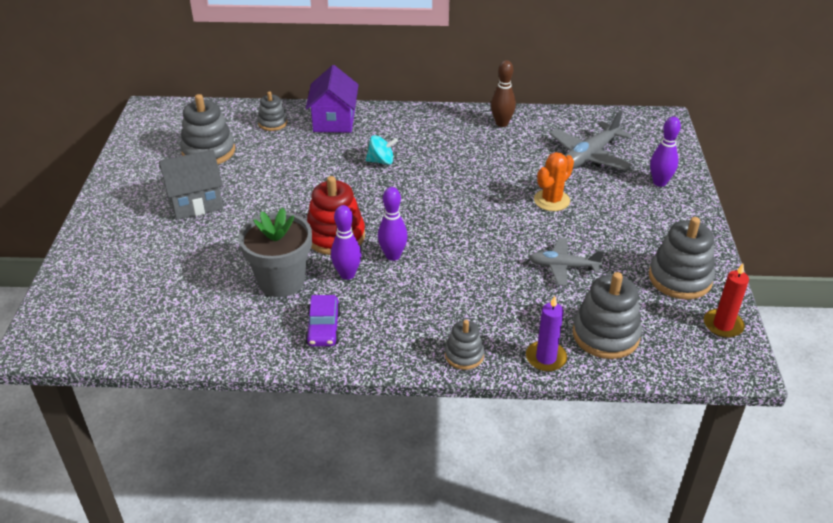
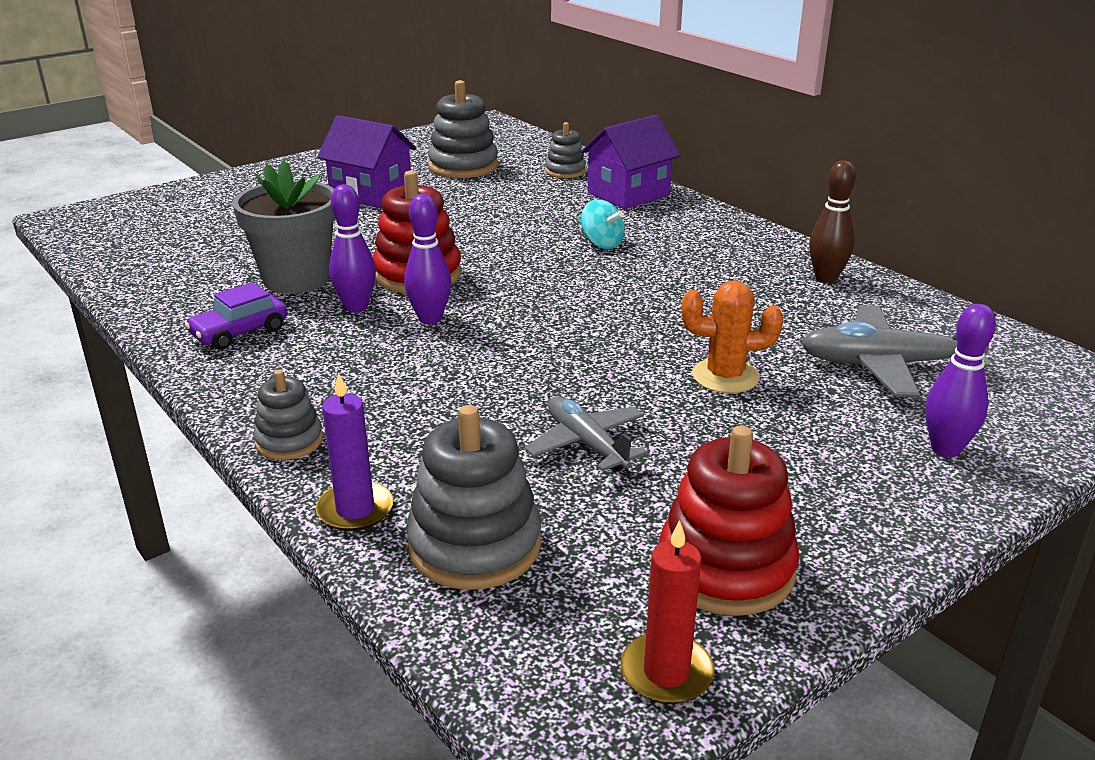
camera: 50 degrees right, 10 degrees down
grey house [159,150,223,220] -> purple house [317,115,417,208]
grey stacking toy [649,217,715,300] -> red stacking toy [659,426,800,616]

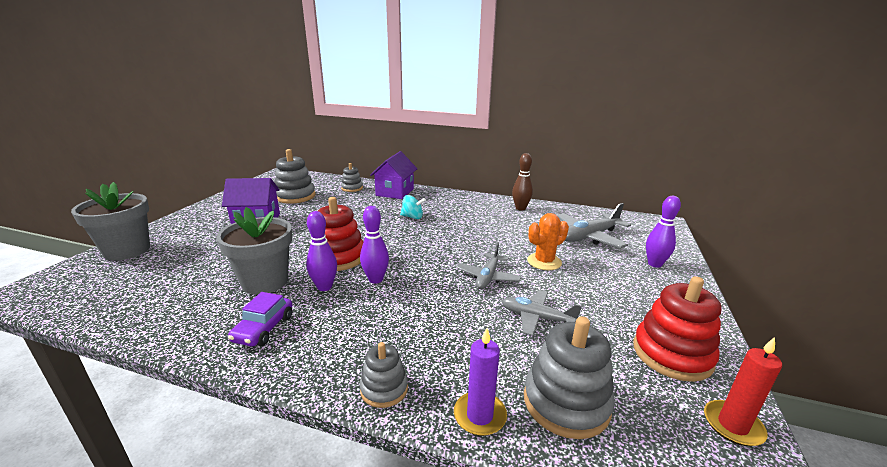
camera: 35 degrees left, 5 degrees down
none -> grey flower pot [71,182,150,261]
none -> grey plane [456,243,522,289]

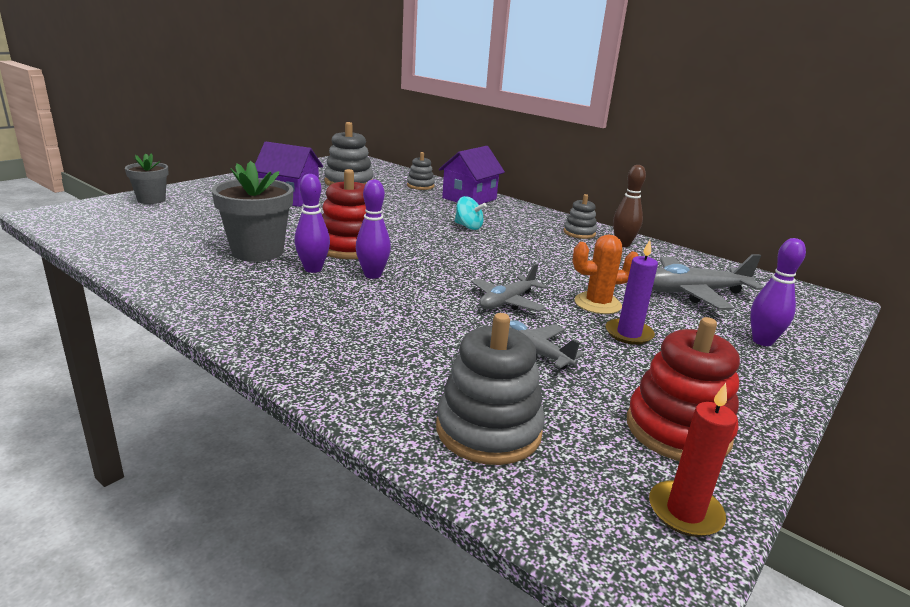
camera: 20 degrees right, 0 degrees up
grey flower pot [71,182,150,261] -> grey flower pot [125,153,169,204], size x0.61
purple car [228,292,292,346] -> none
grey stacking toy [360,342,408,408] -> grey stacking toy moved to [563,194,597,239]
purple candle [454,328,507,436] -> purple candle moved to [606,240,658,345]

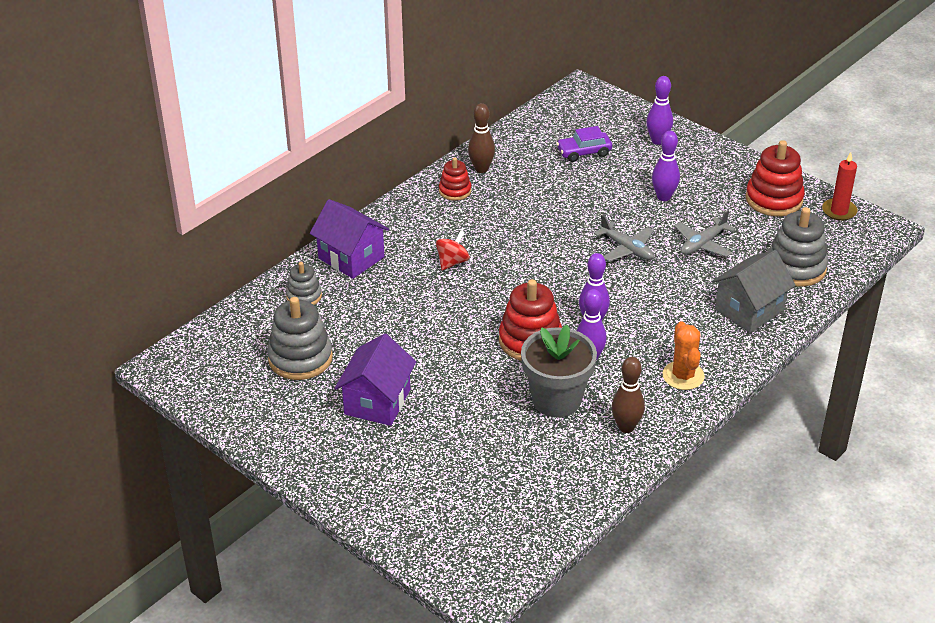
camera: 85 degrees left, 15 degrees up
grey flower pot [125,153,169,204] -> none
turquoise spinning top [455,196,487,230] -> red spinning top [436,230,470,270]
grey stacking toy [563,194,597,239] -> red stacking toy [439,158,472,201]
orange cactus [573,234,638,314] -> orange cactus moved to [662,321,705,390]
purple candle [606,240,658,345] -> purple bowling pin [652,131,680,201]
grey plane [652,254,763,310] -> purple car [556,126,612,162]
none -> brown bowling pin [611,357,645,433]
none -> grey house [712,250,796,333]

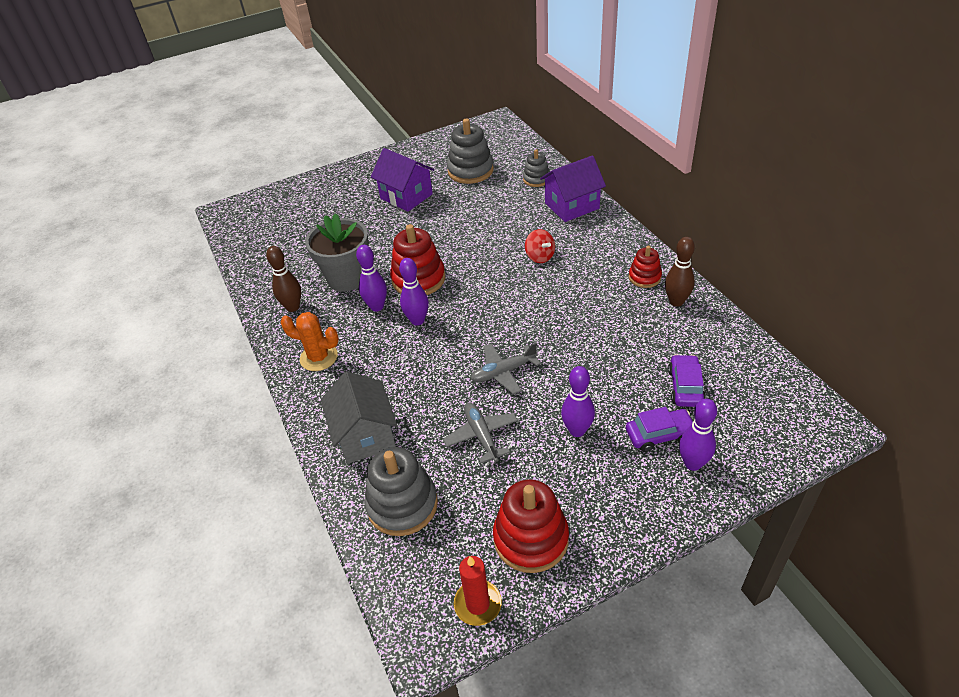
camera: 115 degrees right, 5 degrees up
none -> purple car [626,407,693,452]

